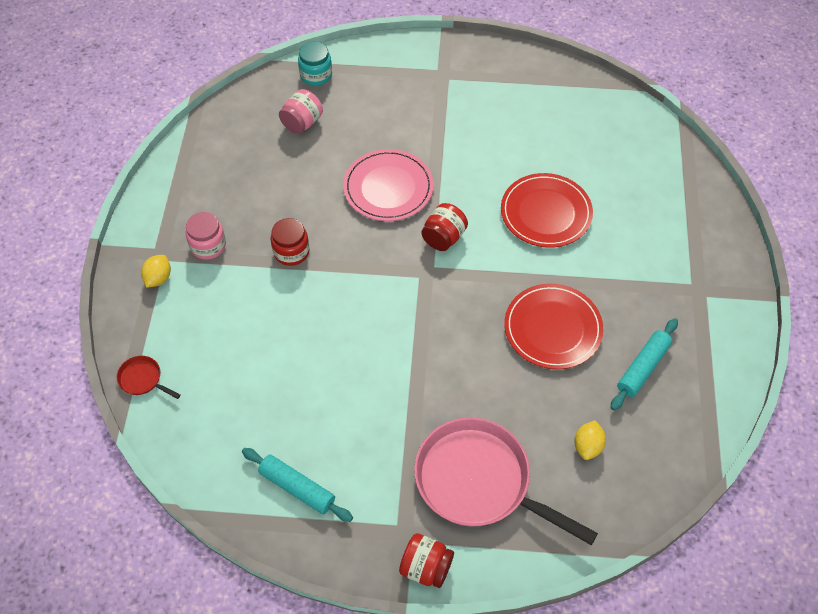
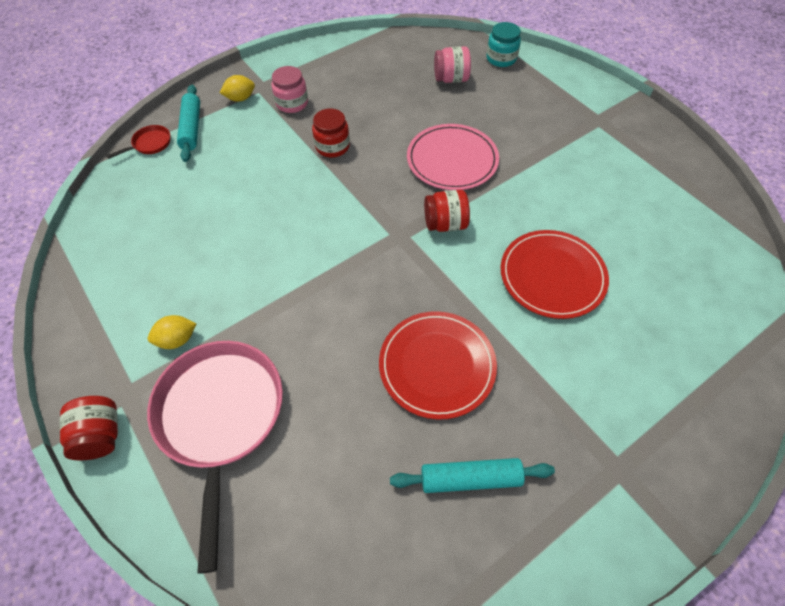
camera: 50 degrees right, 0 degrees up
red pan [117,356,181,399] -> red pan turned 60 degrees clockwise [107,125,171,159]
turquoise rolling pin [242,448,353,522] -> turquoise rolling pin moved to [177,85,200,162]
yellow lemon [574,420,606,460] -> yellow lemon moved to [148,315,196,349]

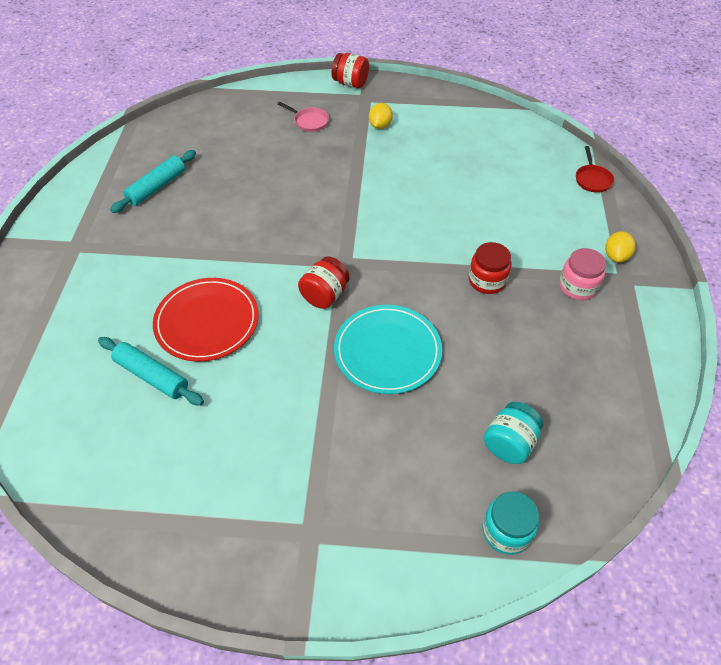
camera: 130 degrees right, 5 degrees down
pink pan [147,341,283,574] -> pink pan [277,102,329,132], size x0.40
turquoise rolling pin [177,85,200,162] -> turquoise rolling pin moved to [98,337,204,406]
red plate [379,311,497,420] -> none
pink plate [407,124,499,190] -> turquoise plate [334,305,442,394]
pink jar [434,46,471,83] -> turquoise jar [484,402,543,464]

